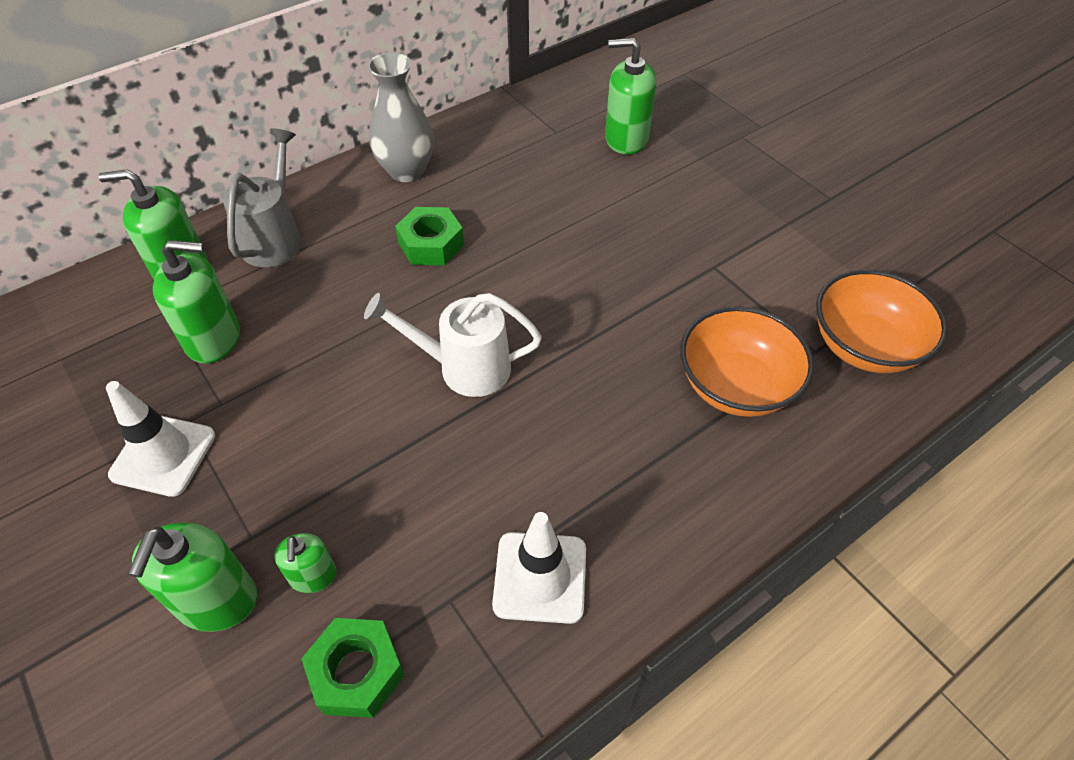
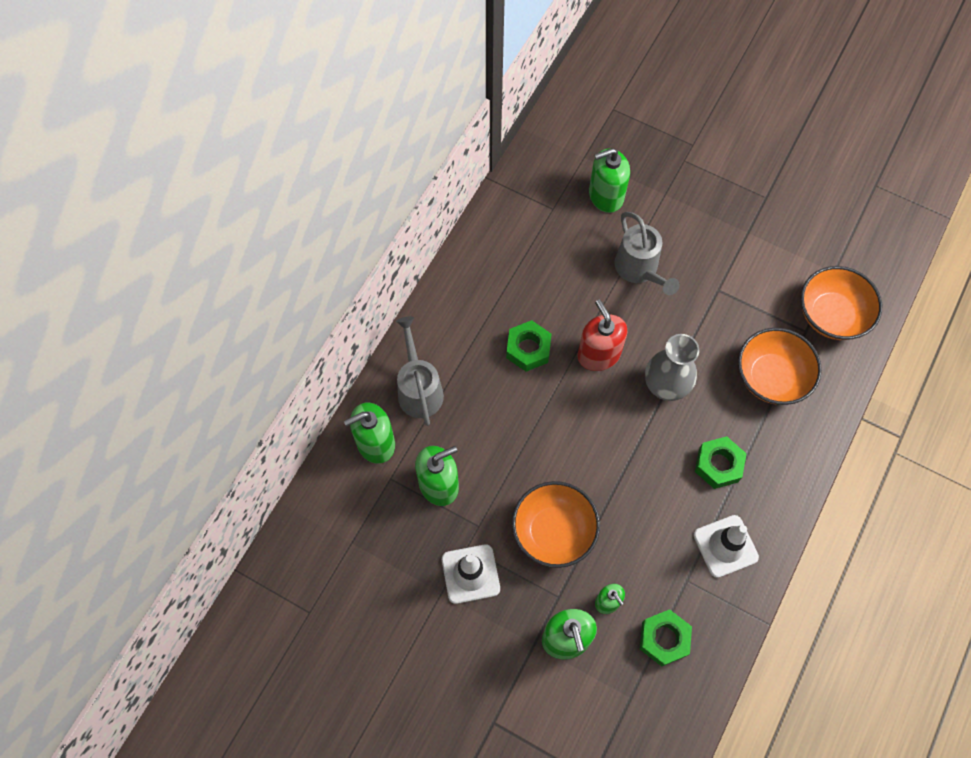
camera: 25 degrees left, 15 degrees up
white watering can [364,293,542,397] -> none
grey vase [367,52,434,182] -> grey vase moved to [645,334,699,401]
none -> orange bowl [512,481,600,568]
none -> red soap dispenser [577,300,627,371]
none -> grey watering can [615,212,680,295]
none -> green nut [695,436,747,489]

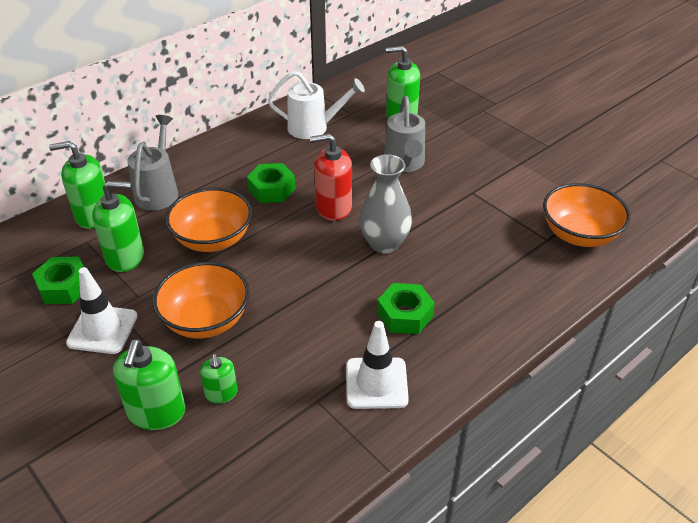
camera: 20 degrees right, 25 degrees down
red soap dispenser [577,300,627,371] -> red soap dispenser turned 90 degrees counterclockwise [310,133,352,221]
green nut [640,609,692,666] -> green nut moved to [32,257,84,304]
orange bowl [738,328,822,405] -> orange bowl moved to [166,188,252,252]
none -> white watering can [268,71,365,139]

